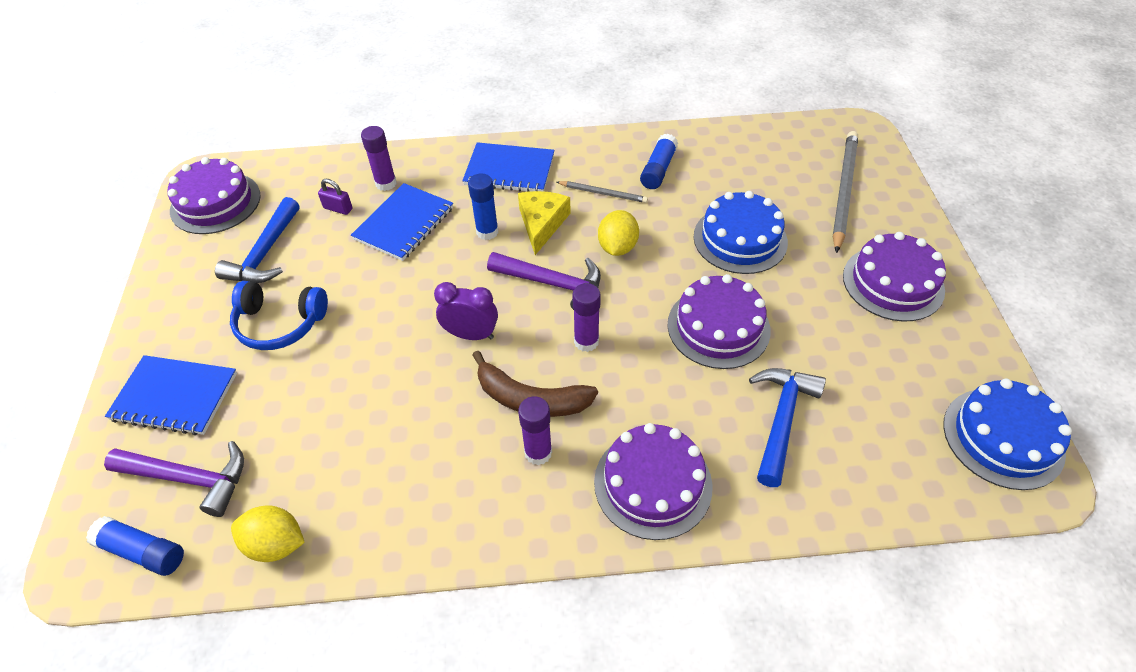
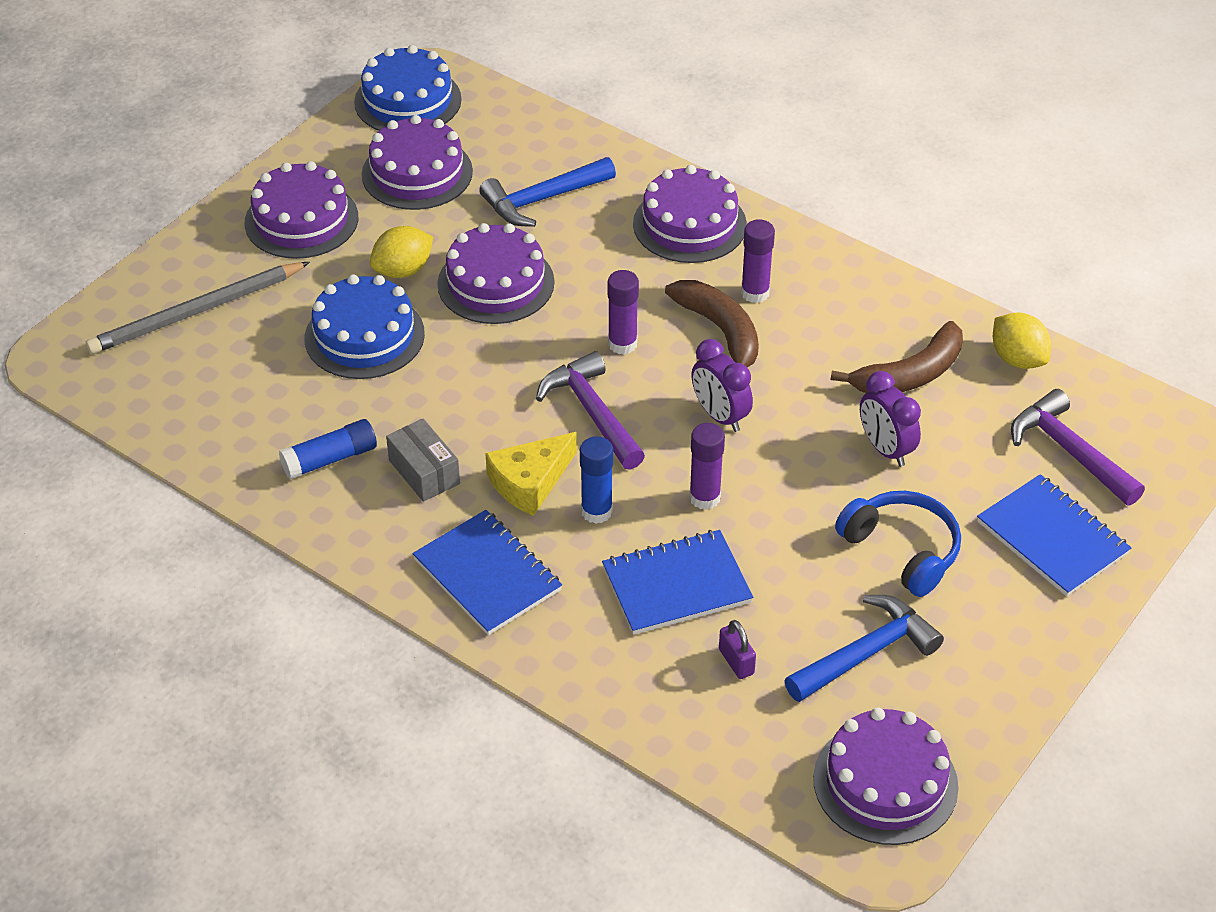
camera: 140 degrees left, 5 degrees down
blue glue stick [86,516,184,576] -> none
purple glue stick [361,126,397,191] -> purple glue stick moved to [689,423,725,510]
grey pencil [557,181,648,203] -> grey box [386,418,460,502]
yellow lemon [598,210,639,256] -> yellow lemon moved to [370,226,433,278]
none -> purple cake [362,115,473,210]
none -> brown banana [831,321,963,393]
none -> purple clock [860,371,921,467]

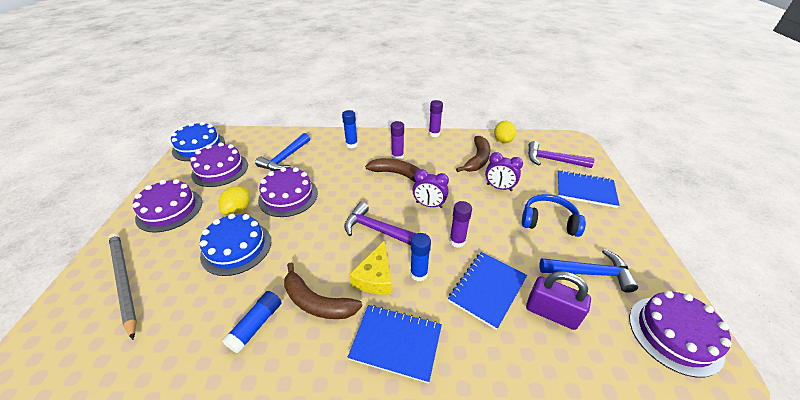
camera: 35 degrees left, 5 degrees down
grey pencil [86,262,310,354] -> grey pencil turned 120 degrees clockwise [109,233,137,340]
grey box [386,418,460,502] -> brown banana [284,263,362,319]
purple glue stick [608,270,639,355] -> purple glue stick moved to [429,100,443,137]
purple cake [633,165,747,263] -> blue glue stick [342,110,358,148]
purple padlock [719,620,756,679] -> purple padlock [526,271,591,330], size x1.91
blue hammer [785,595,944,702] -> blue hammer turned 75 degrees clockwise [540,249,638,293]
yellow lemon [993,313,1051,369] -> yellow lemon turned 75 degrees clockwise [494,121,516,143]

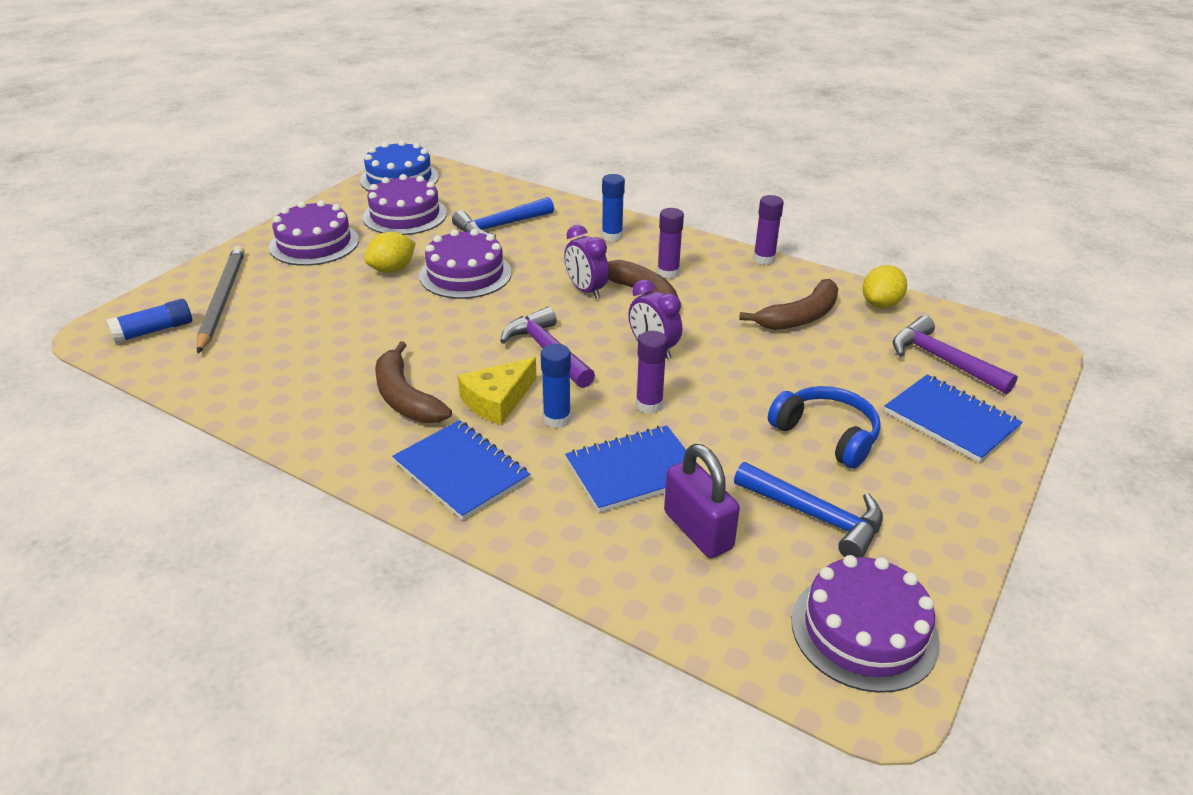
camera: 30 degrees right, 5 degrees down
blue cake [200,213,271,276] -> none
blue glue stick [222,291,282,354] -> blue glue stick moved to [107,299,192,344]
purple clock [485,152,523,191] -> purple clock moved to [564,225,609,299]

